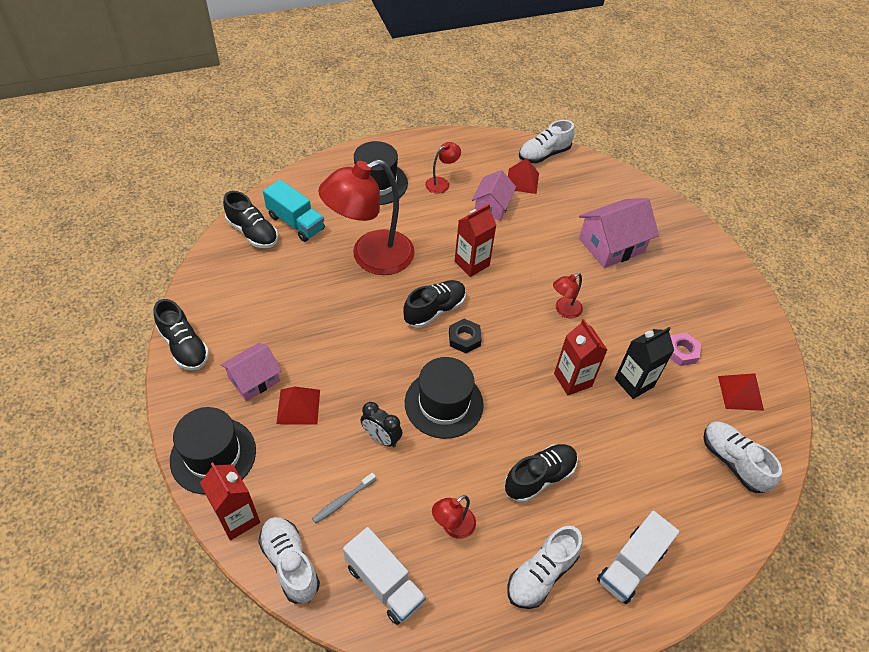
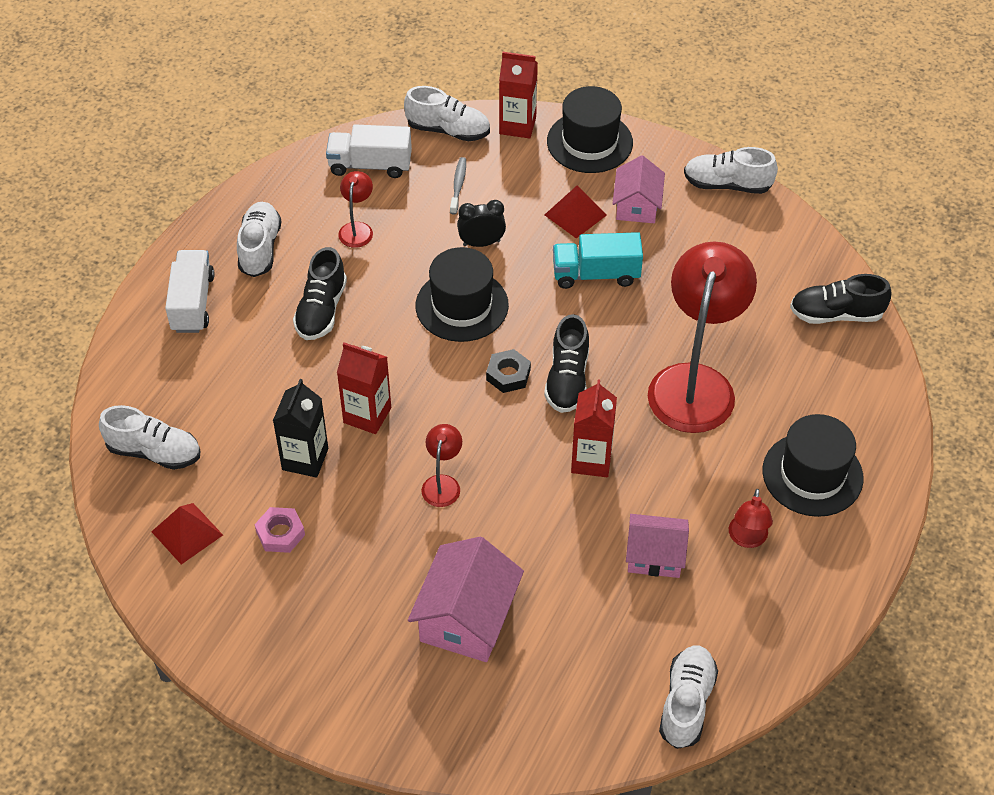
camera: 140 degrees right, 0 degrees up
black shoe [154,299,209,371] -> white shoe [684,147,778,194]
turquoise truck [263,180,325,242] -> turquoise truck moved to [553,232,643,289]
pink house [472,170,516,221] -> pink house turned 60 degrees counterclockwise [626,514,689,578]
red pyramid [508,158,539,194] -> none

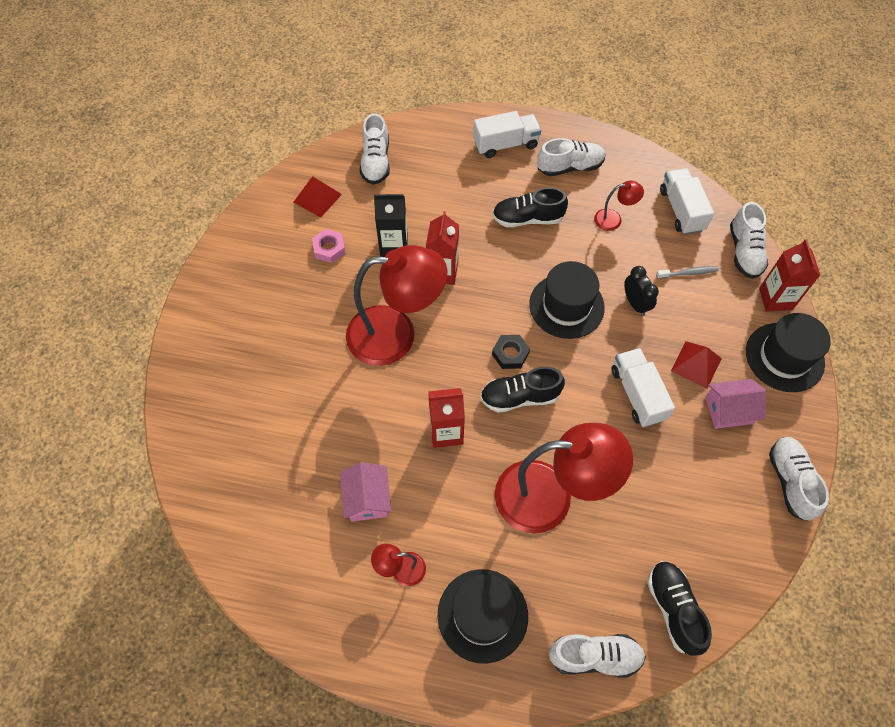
camera: 75 degrees right, 10 degrees up
pink house [408,537,524,662] -> none
red lamp [421,424,462,507] -> red lamp [346,245,447,366], size x2.33
turquoise truck [553,232,643,289] -> white truck [611,348,675,427]
white shoe [659,646,718,749] -> white shoe moved to [549,634,646,678]

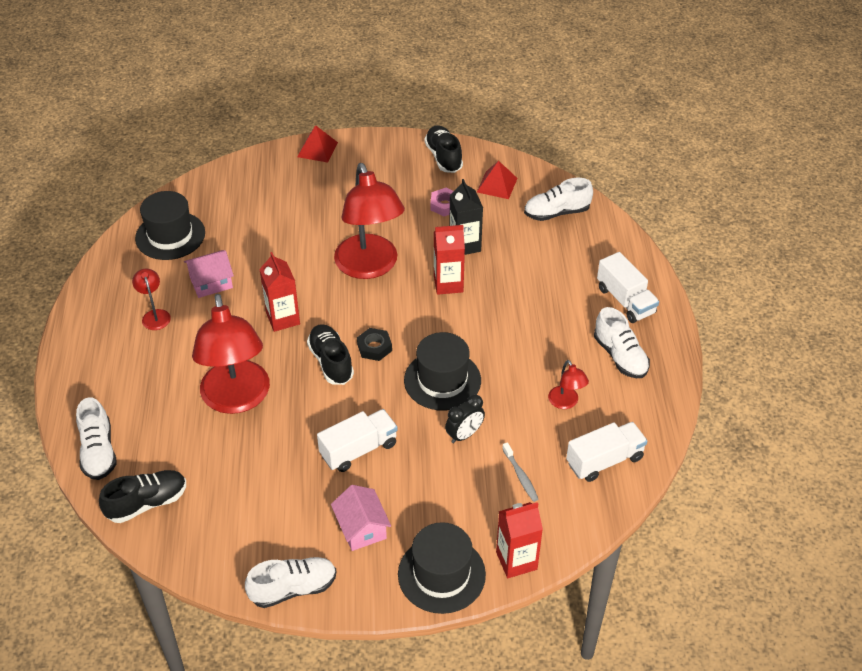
camera: 75 degrees right, 15 degrees down
black hat [438,569,528,664] -> black hat moved to [135,191,205,260]
black shoe [492,187,568,227] -> black shoe moved to [424,125,463,173]
red pyramid [671,341,722,389] -> red pyramid moved to [297,125,338,163]
white shoe [730,202,768,279] -> none

